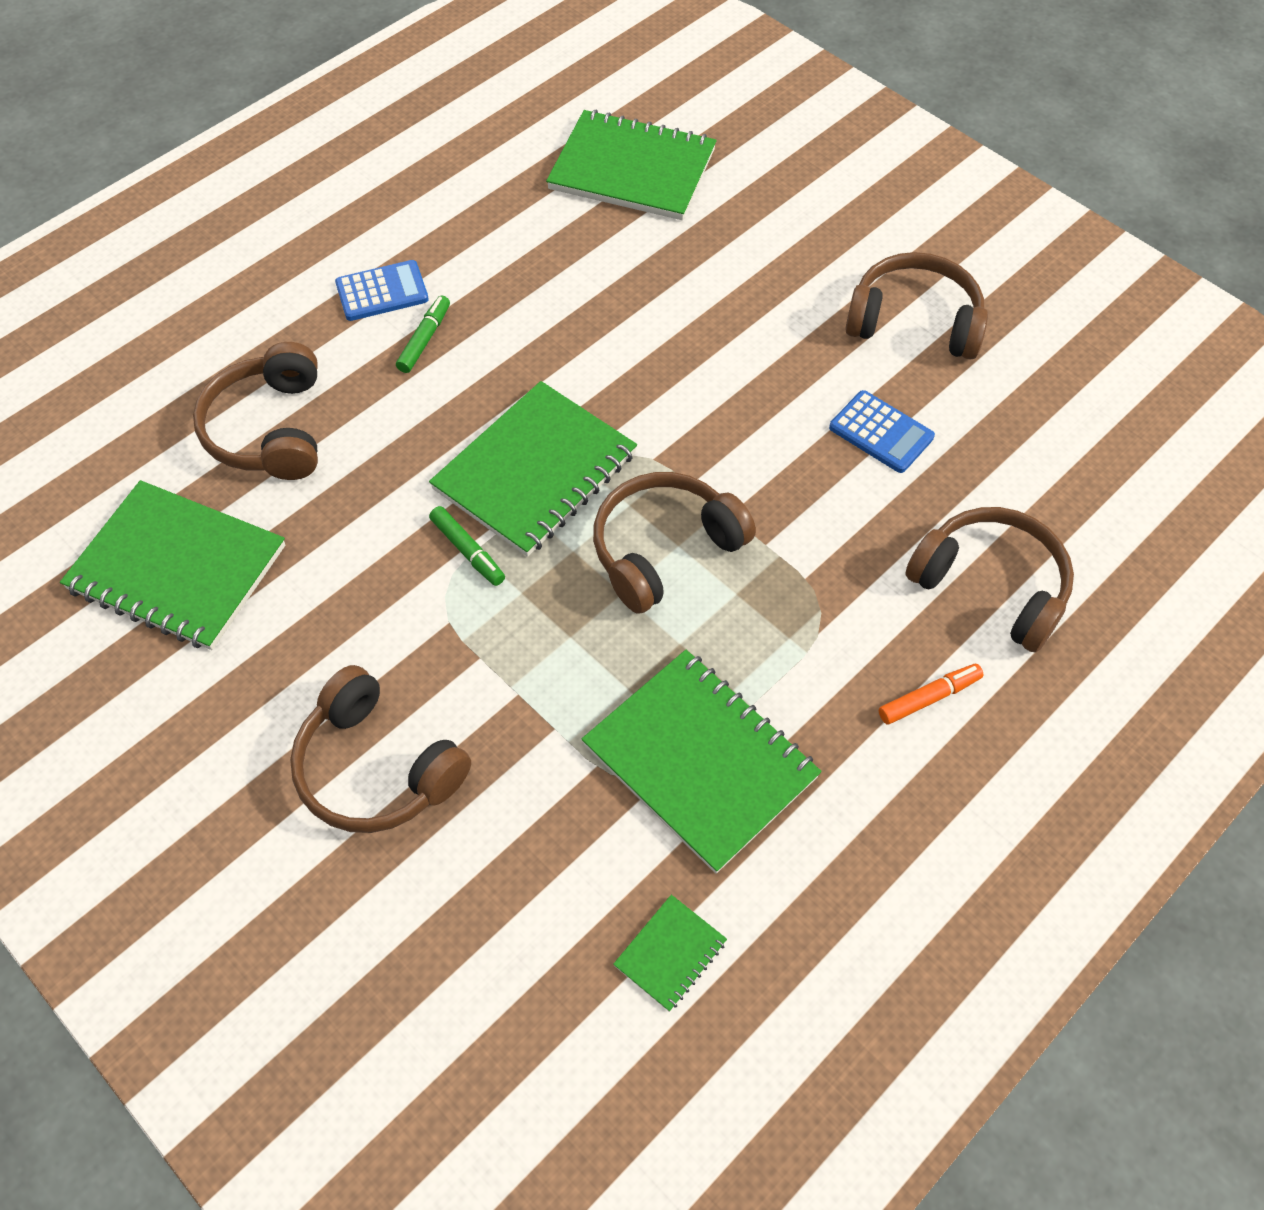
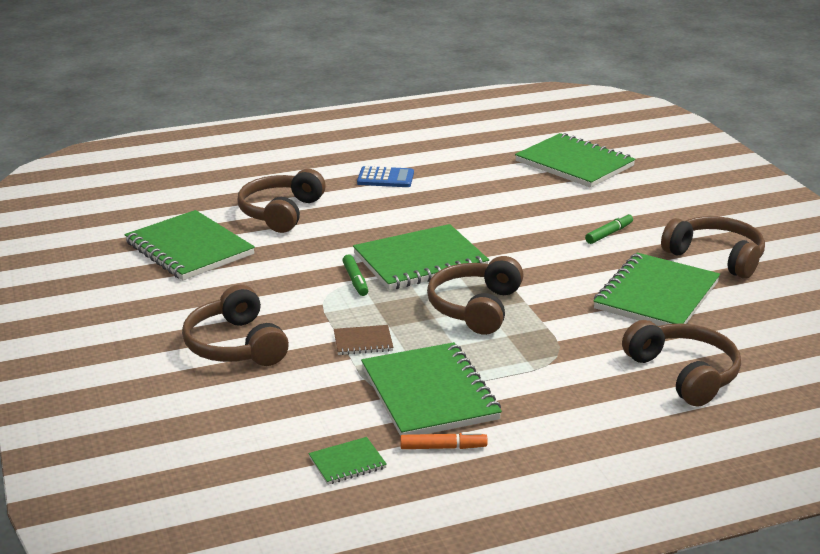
camera: 25 degrees right, 30 degrees down
green marker [396,295,450,373] -> green marker moved to [585,213,633,244]
brown headphones [593,472,756,614] -> brown headphones turned 60 degrees counterclockwise [427,256,524,335]
blue calculator [829,390,935,473] -> green notebook [593,253,720,326]
orange marker [879,664,984,725] -> orange marker moved to [400,432,488,449]
none -> brown notebook [334,325,394,355]

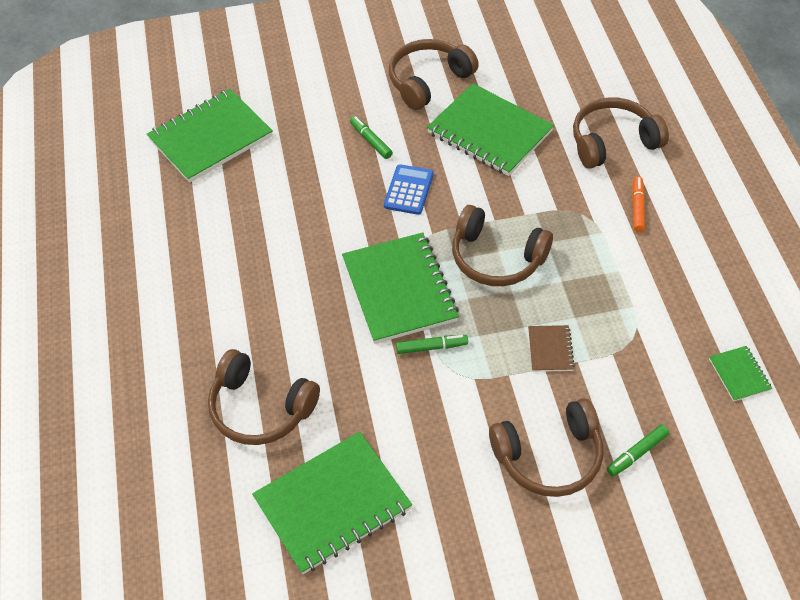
camera: 80 degrees left, 25 degrees up
blue calculator [357,166,414,187] -> blue calculator moved to [384,164,434,215]
green notebook [361,342,502,436] -> none
orange marker [400,432,488,449] -> orange marker moved to [632,176,645,232]
none -> green marker [607,425,669,476]

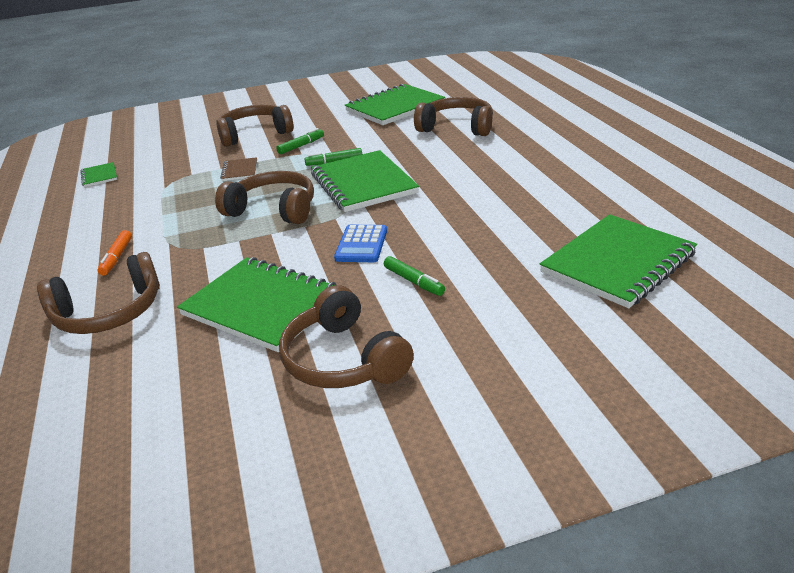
camera: 175 degrees right, 20 degrees down
brown headphones [389,39,479,110] -> brown headphones turned 105 degrees clockwise [279,285,414,388]
green marker [607,425,669,476] -> green marker moved to [276,128,324,154]

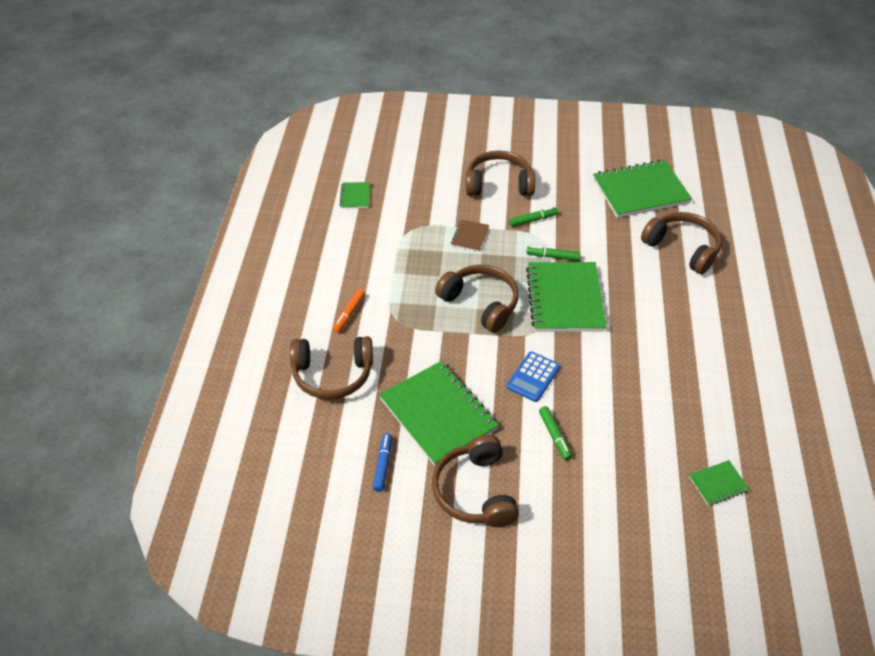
camera: 20 degrees right, 15 degrees up
green notebook [540,214,697,308] -> green notebook [689,460,750,506], size x0.45
none -> blue marker [373,433,392,492]

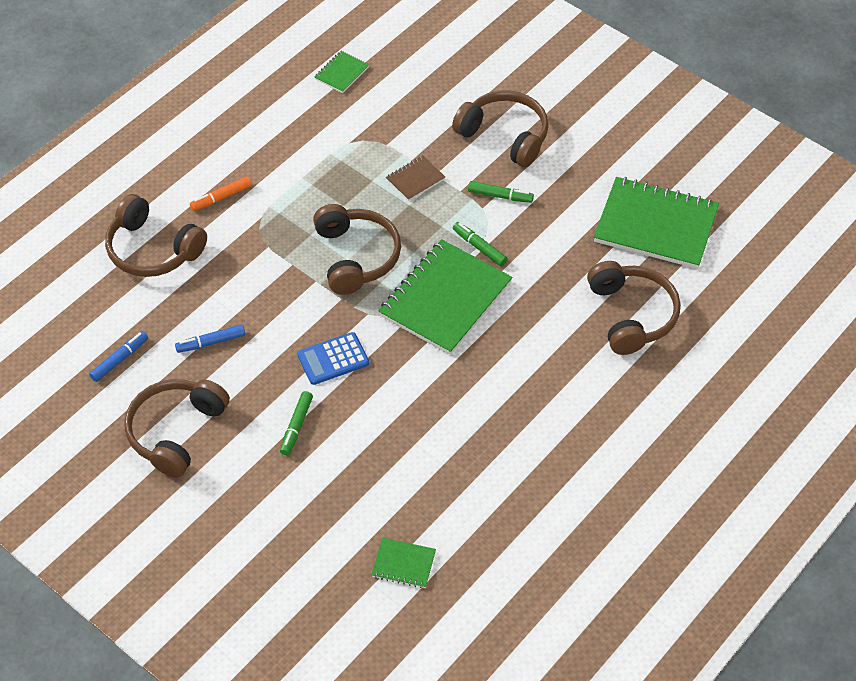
camera: 35 degrees right, 5 degrees up
green notebook [379,361,499,466] -> blue marker [175,325,245,353]

